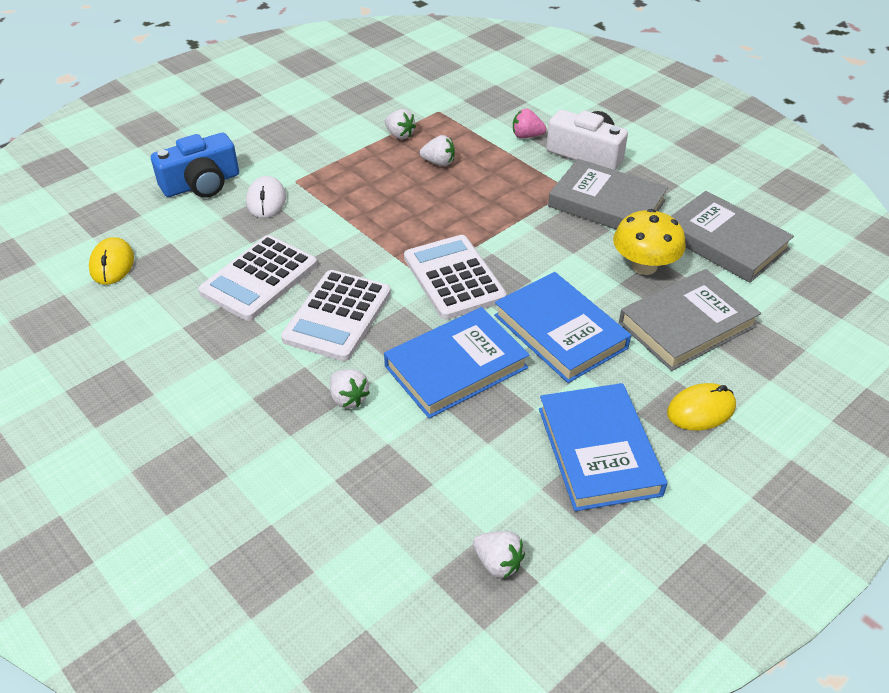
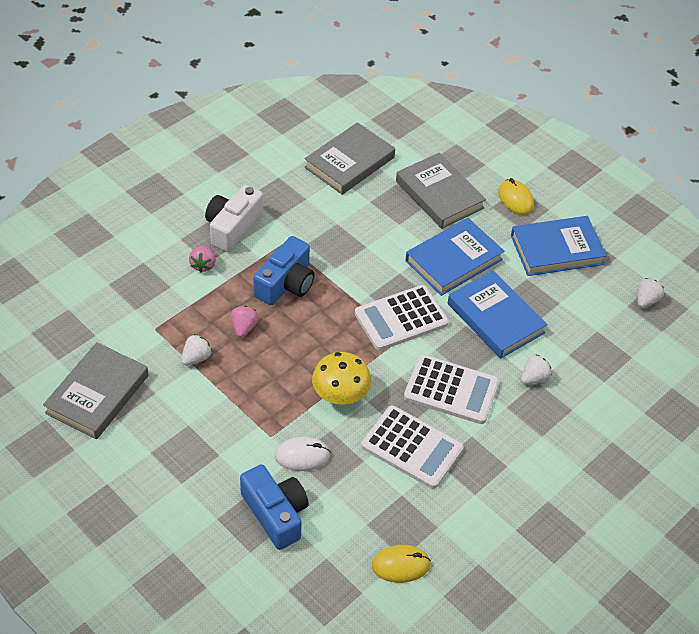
camera: 95 degrees left, 5 degrees up
white strawberry [420,135,455,166] -> pink strawberry [231,306,259,338]
grey book [548,159,668,230] -> grey book moved to [43,342,149,439]
yellow mushroom [613,209,686,275] -> yellow mushroom moved to [312,352,371,404]
none -> blue camera [253,236,315,305]

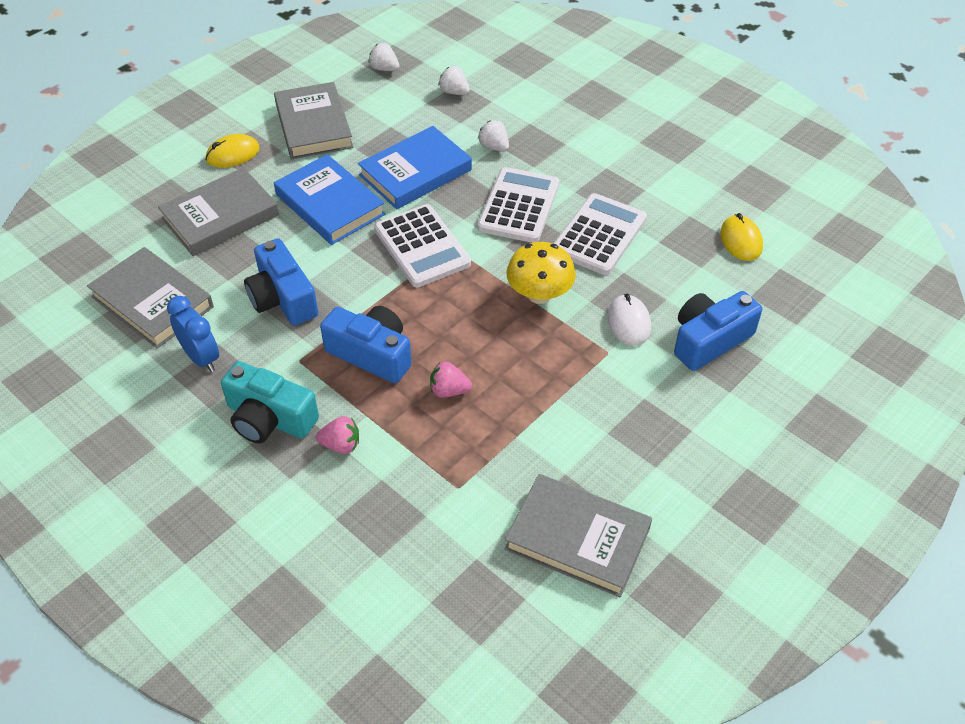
camera: 90 degrees left, 0 degrees up
white strawberry [181,334,212,366] -> white strawberry moved to [438,66,470,95]
white camera [205,185,263,252] -> turquoise camera [221,361,319,444]
blue book [511,216,607,276] -> grey book [274,82,353,159]
none -> blue clock [167,296,219,372]
none -> blue camera [244,238,318,326]

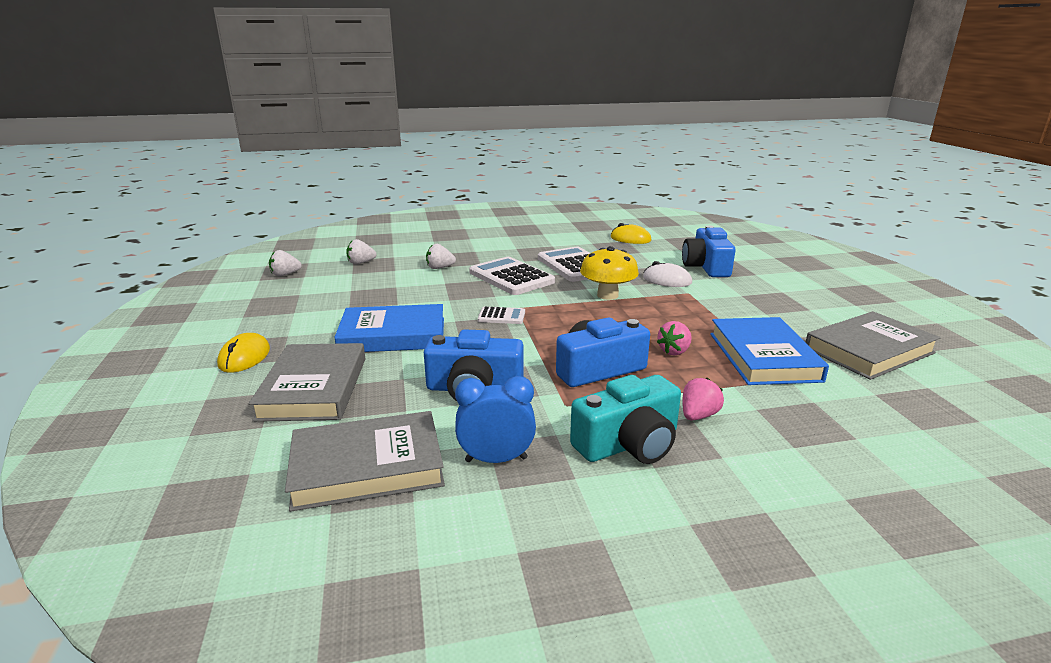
camera: 55 degrees left, 25 degrees down
grey book [274,82,353,159] -> none
blue book [358,126,472,209] -> blue book moved to [710,317,829,385]
white calculator [374,204,471,287] -> white calculator [478,307,525,324], size x0.49

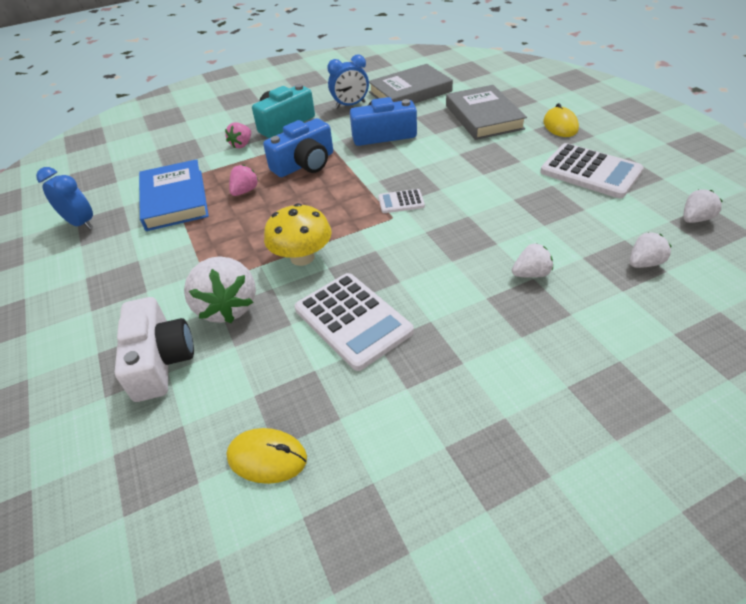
camera: 170 degrees right, 20 degrees up
blue book [334,304,444,352] -> none
white calculator [469,257,555,295] -> white calculator moved to [540,143,644,198]
white mouse [643,261,692,287] -> white strawberry [184,256,256,323]
blue camera [682,225,736,277] -> white camera [115,297,194,402]
grey book [806,311,941,380] -> blue clock [36,167,93,230]

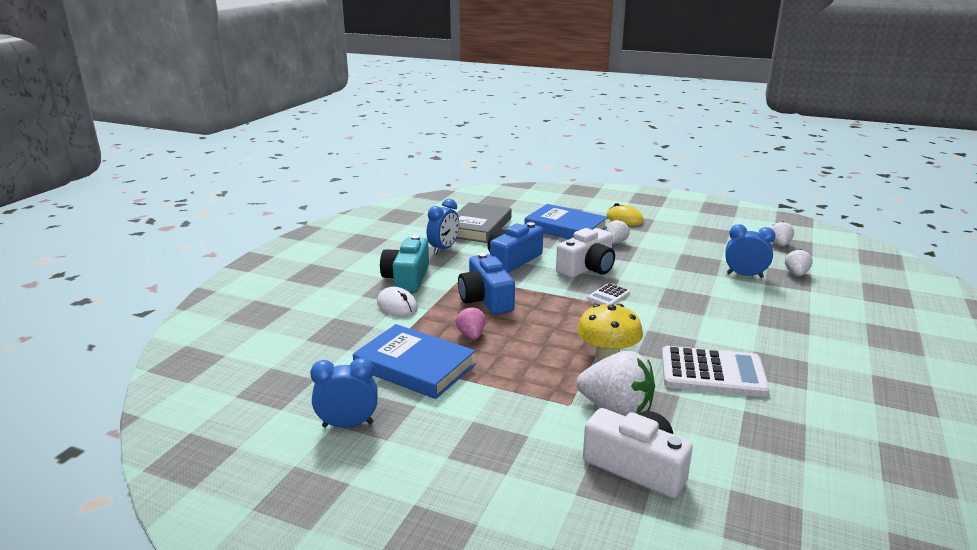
camera: 45 degrees left, 20 degrees down
pink strawberry [225,123,251,148] -> white mouse [377,287,418,317]
yellow mouse [226,428,307,484] -> none
blue camera [263,118,333,177] -> blue camera turned 150 degrees clockwise [458,253,515,314]
grey book [446,85,527,140] -> blue book [525,204,608,239]
white strawberry [512,243,553,278] -> white strawberry moved to [607,220,630,244]
white calculator [540,143,644,198] -> none
none -> white camera [556,228,615,278]
none -> blue clock [725,224,776,278]

